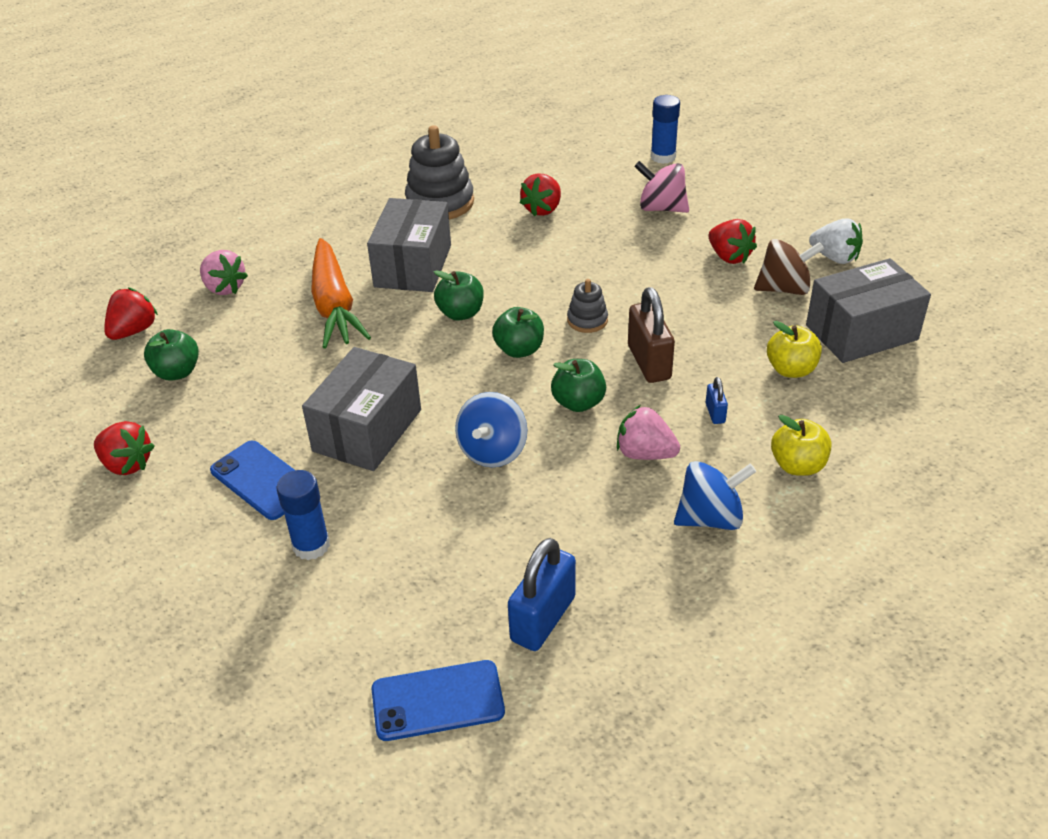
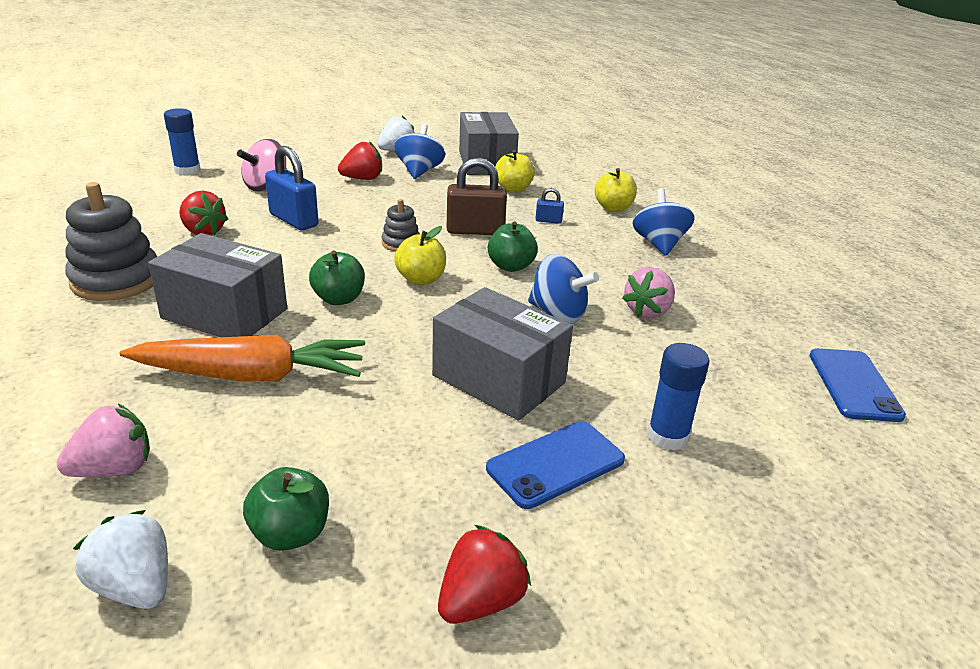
camera: 80 degrees left, 10 degrees down
red strawberry [104,287,158,340] -> white strawberry [73,510,168,609]
green apple [492,307,544,358] -> yellow apple [394,226,446,285]
blue padlock [508,538,576,651] -> blue padlock moved to [265,146,318,230]
pink strawberry [617,405,680,460] -> pink strawberry moved to [622,267,675,318]
brown spinning top [754,239,824,295] -> blue spinning top [394,124,445,179]

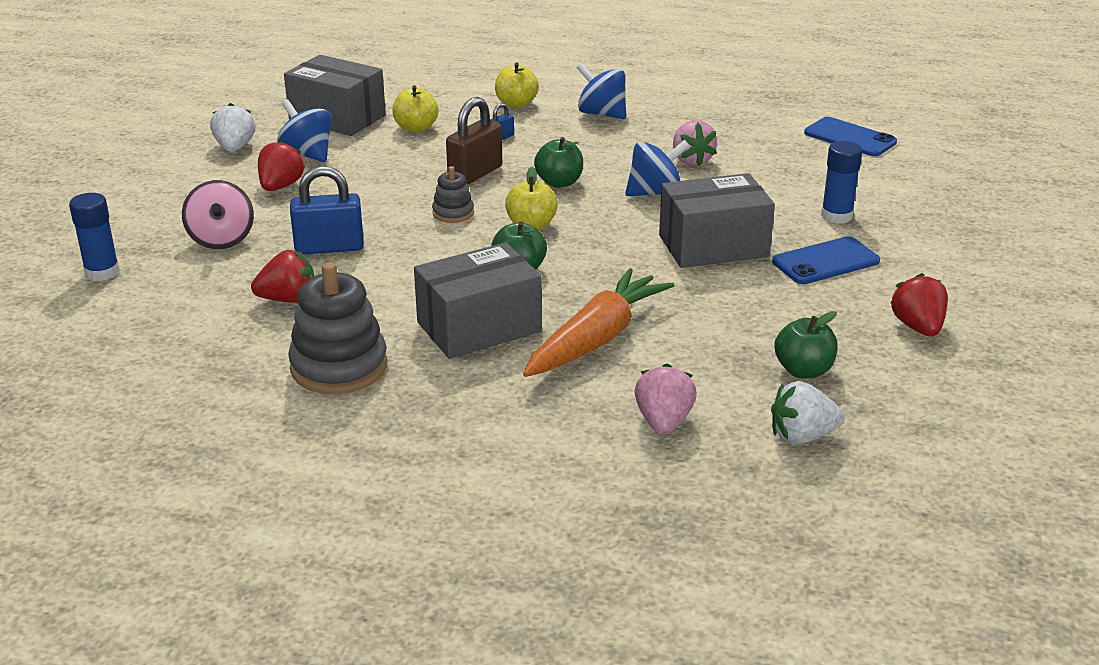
camera: 50 degrees left, 0 degrees up
blue phone [486,421,625,509] -> blue phone turned 60 degrees clockwise [772,236,880,284]

